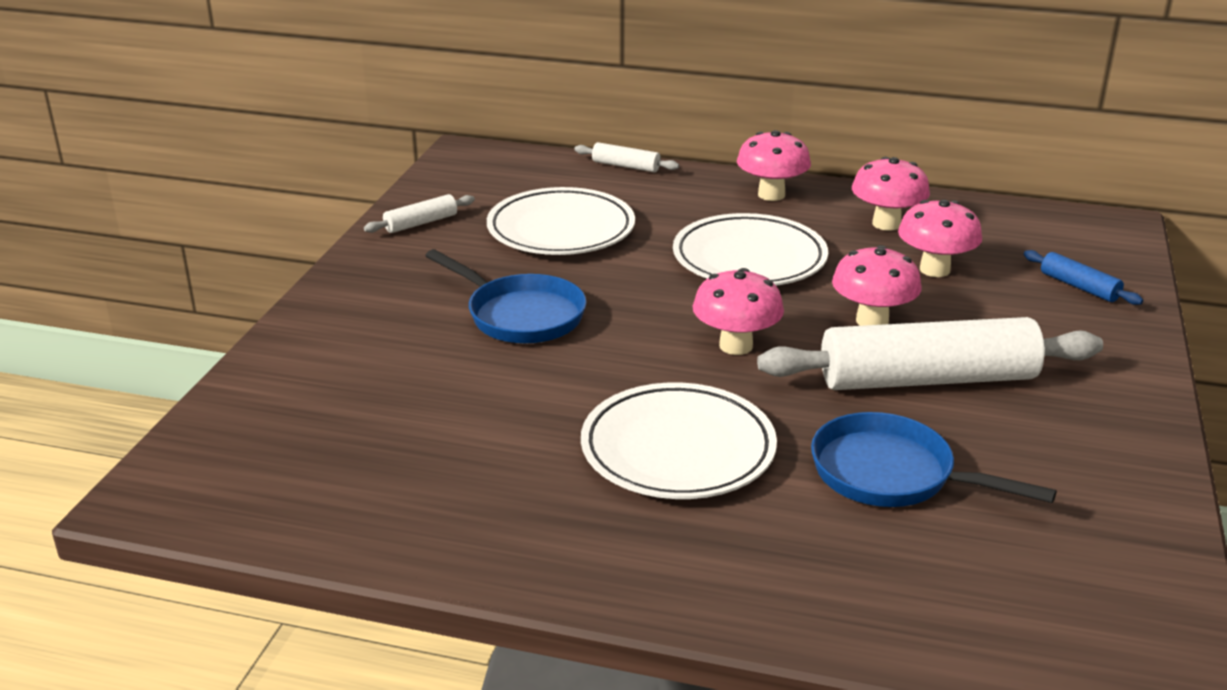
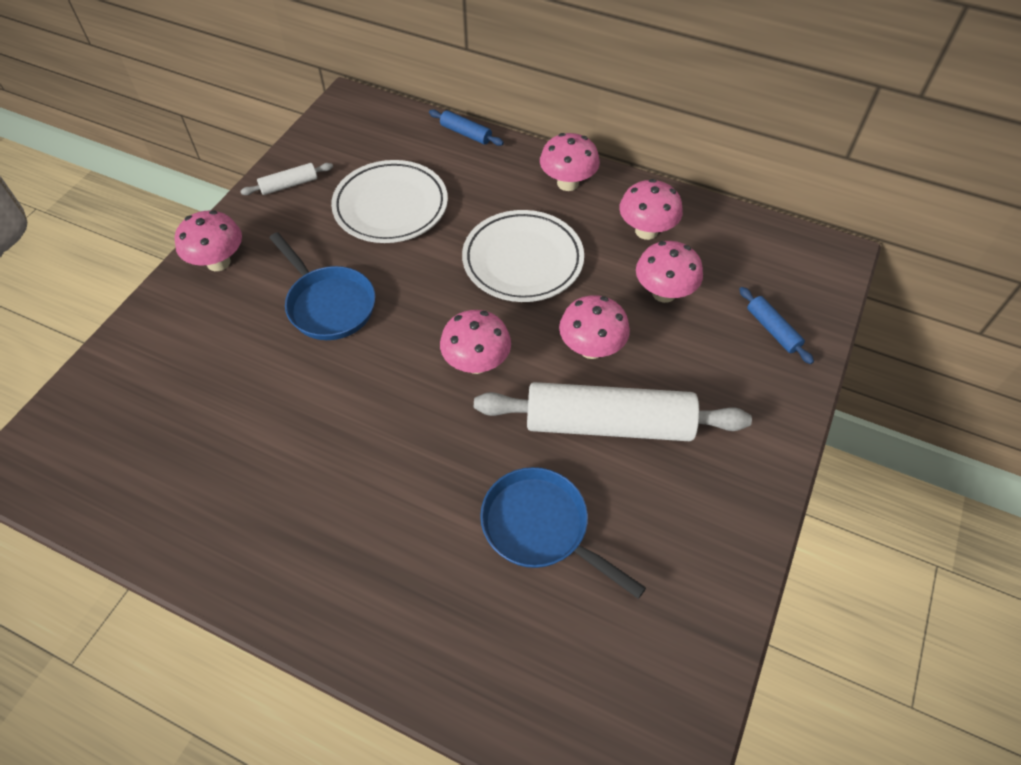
camera: 10 degrees right, 25 degrees up
white rolling pin [574,142,679,172] -> blue rolling pin [429,109,504,146]
white plate [581,383,777,499] -> none
none -> pink mushroom [175,210,242,271]

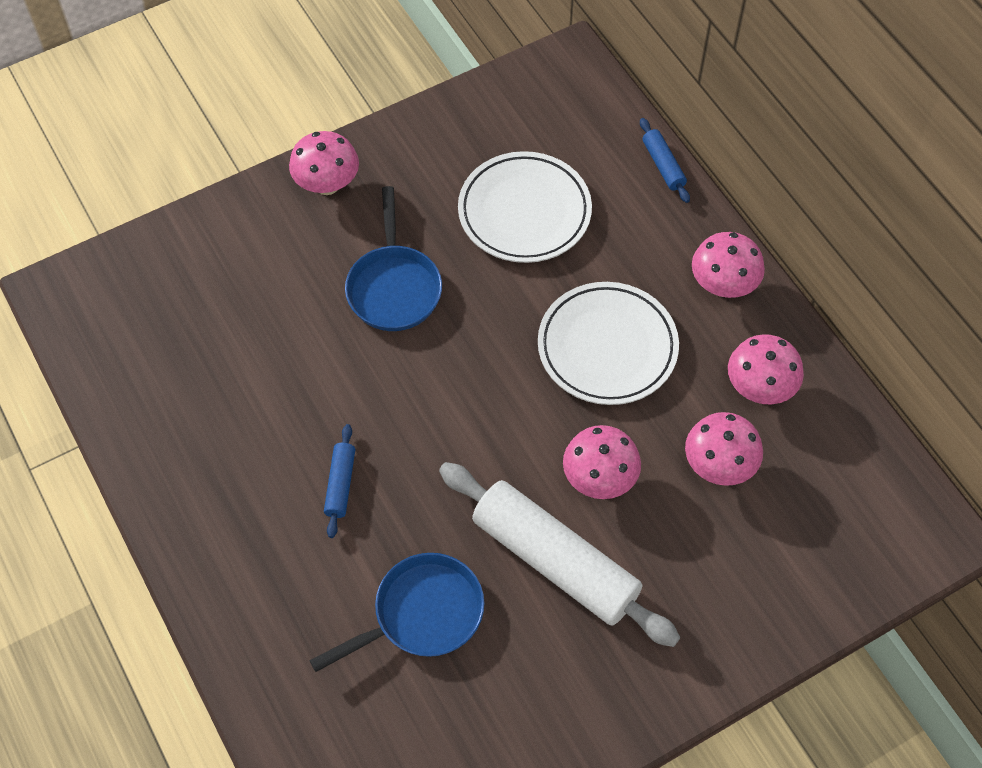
camera: 35 degrees right, 5 degrees up
white rolling pin [240,163,333,195] -> none
pink mushroom [440,310,511,374] -> none
blue pan [480,467,646,599] -> blue pan turned 75 degrees clockwise [309,553,484,672]
blue rolling pin [739,287,814,364] -> blue rolling pin moved to [324,424,355,538]

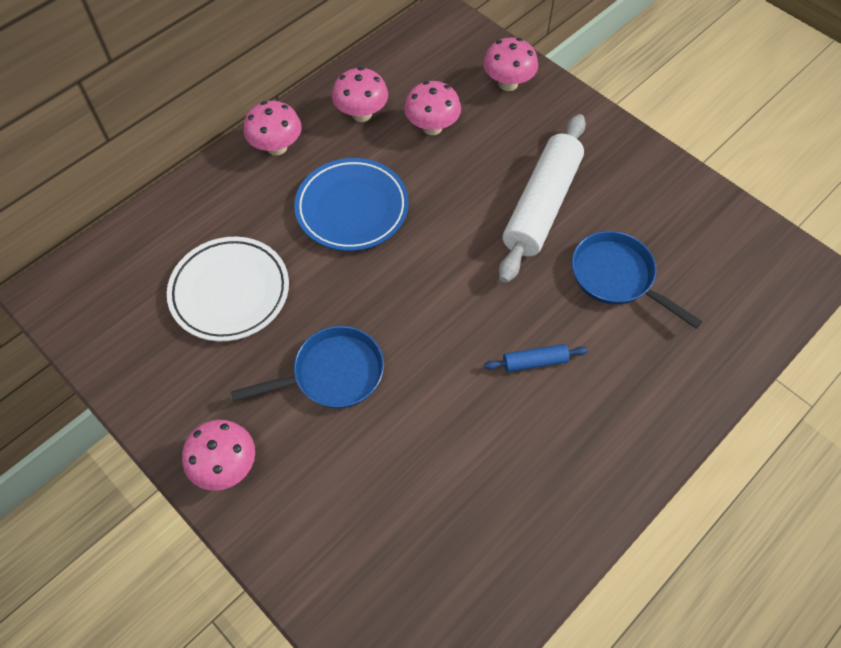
camera: 105 degrees left, 0 degrees up
white plate [538,282,679,405] -> blue plate [294,158,409,251]
pink mushroom [563,425,641,499] -> pink mushroom moved to [483,38,538,91]
blue rolling pin [640,118,690,203] -> none

